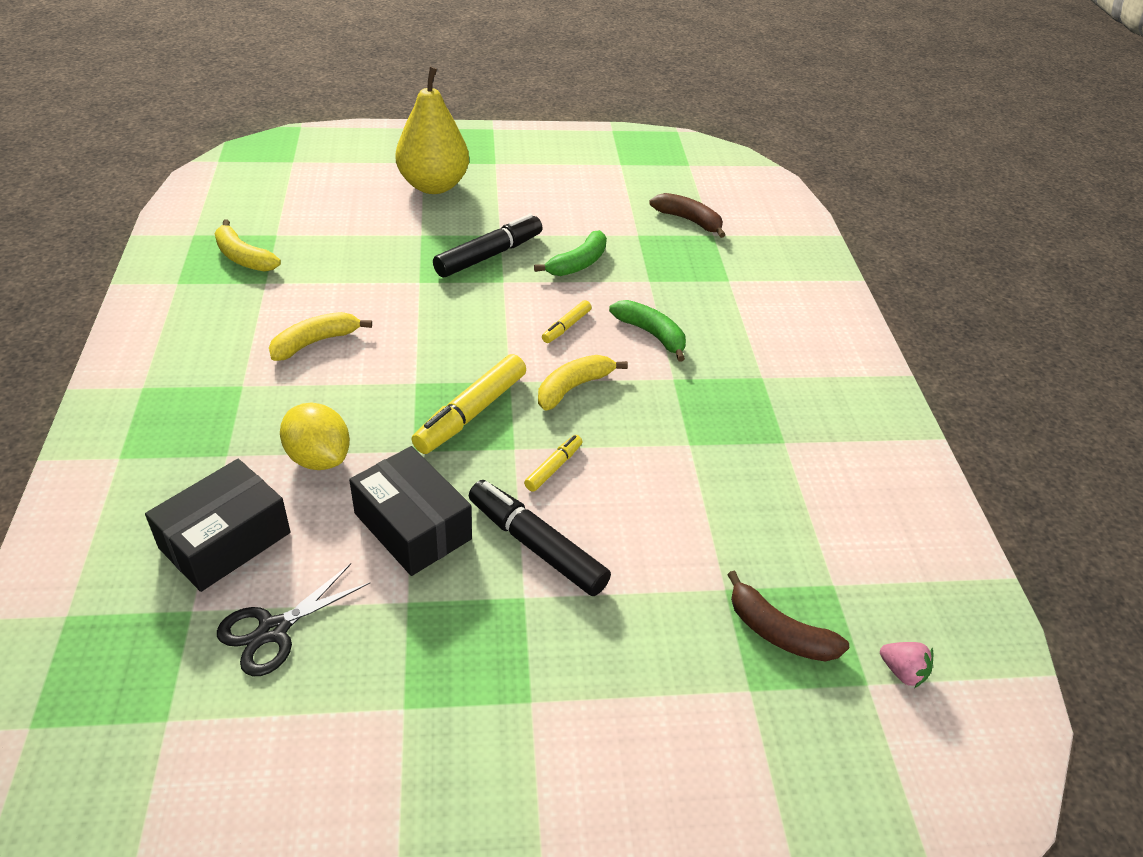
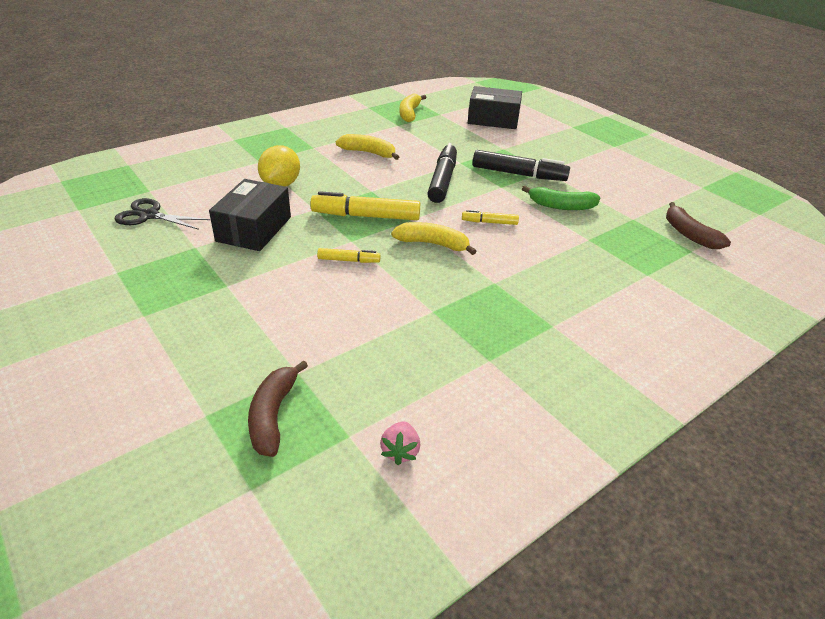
camera: 60 degrees right, 5 degrees down
black box [145,459,290,592] -> black box moved to [468,86,522,129]
yellow pear [396,66,469,194] -> none
black marker [469,480,611,596] -> black marker moved to [427,143,457,203]
green banana [609,300,686,362] -> none
brown banana [649,193,725,238] -> brown banana turned 150 degrees clockwise [666,202,731,249]
pink strawberry [880,642,933,688] -> pink strawberry moved to [380,422,420,465]

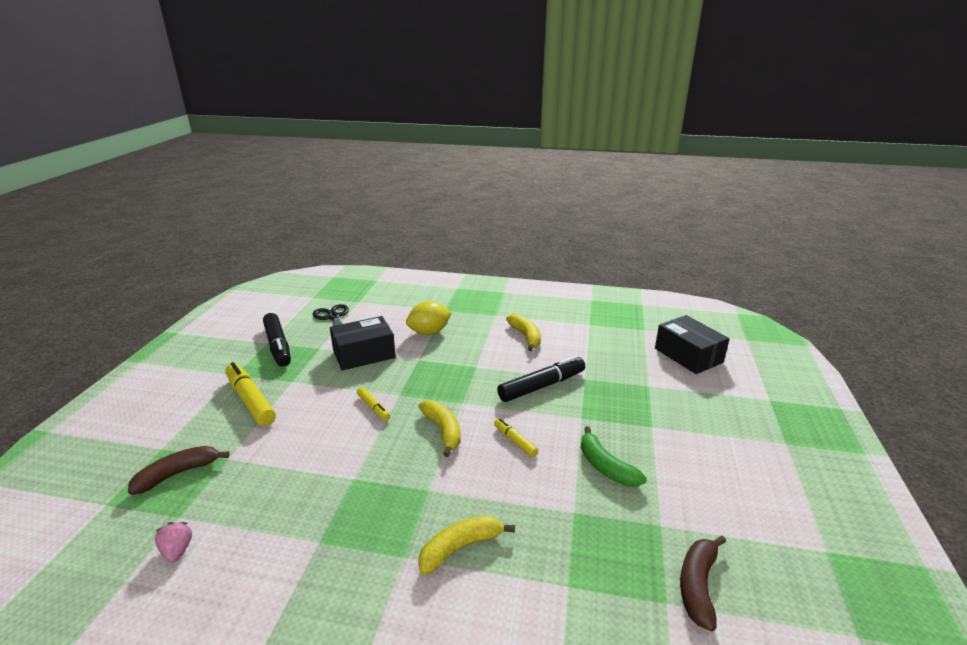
camera: 50 degrees right, 10 degrees down
yellow marker [310,191,420,220] -> yellow marker moved to [225,362,276,426]
pink strawberry [380,422,420,465] -> pink strawberry turned 105 degrees clockwise [155,522,192,563]
yellow banana [400,93,427,122] -> yellow banana moved to [418,515,515,575]
black marker [472,150,570,181] -> black marker moved to [263,313,291,367]

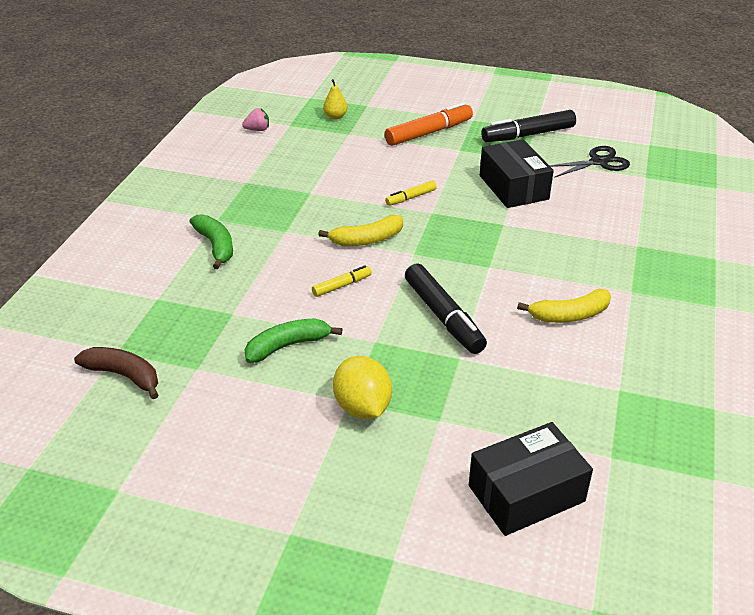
camera: 95 degrees right, 10 degrees up
brown banana [128,446,229,495] -> yellow pear [323,79,347,120]
yellow marker [225,362,276,426] -> orange marker [384,102,473,146]
yellow lemon [406,301,452,335] -> yellow lemon moved to [333,356,392,419]
yellow banana [418,515,515,575] -> green banana [189,215,233,269]

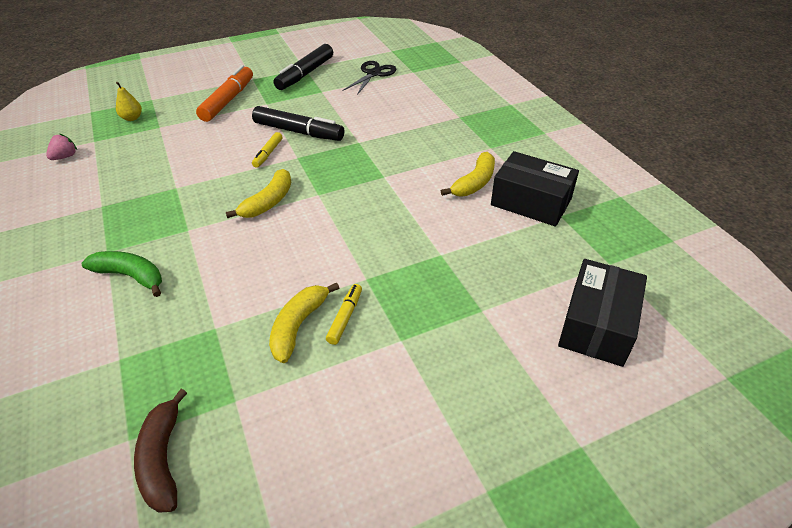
camera: 40 degrees left, 5 degrees up
brown banana [74,347,158,399] -> brown banana turned 90 degrees counterclockwise [134,389,187,513]
green banana [245,318,342,363] -> yellow banana [269,282,339,363]
yellow marker [312,265,372,297] -> yellow marker moved to [326,284,362,345]
yellow lemon [333,356,392,419] -> none
black marker [405,263,487,354] -> black marker moved to [252,106,344,141]
black box [480,139,554,208] -> black box moved to [491,151,579,227]

